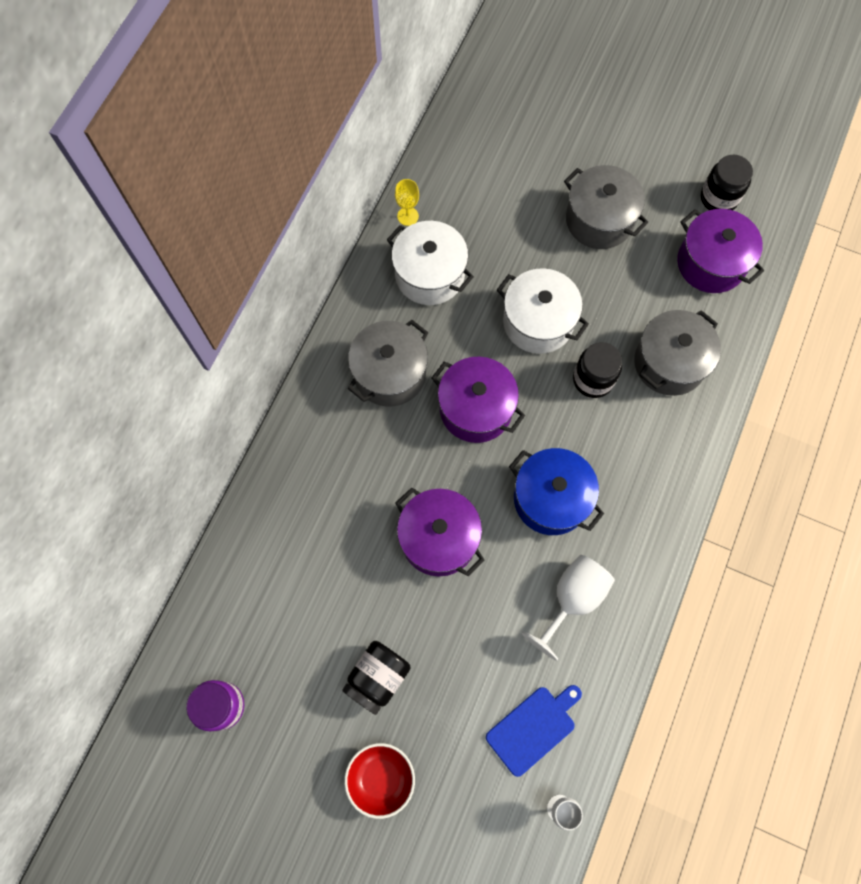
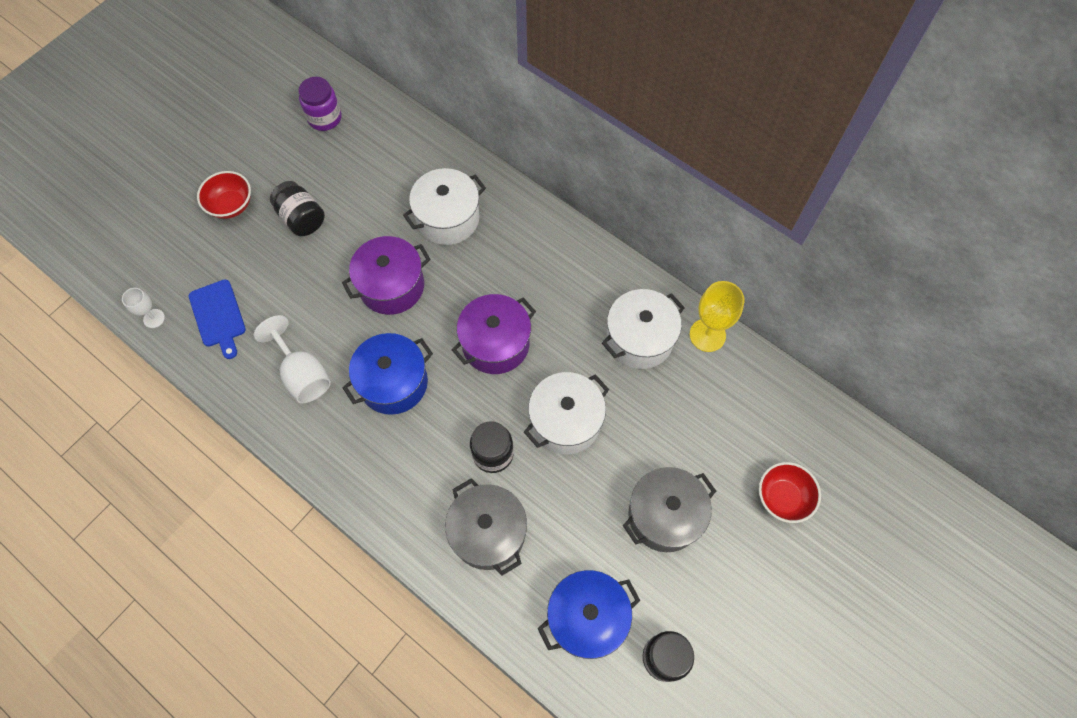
camera: 105 degrees right, 5 degrees down
grey pot [347,320,428,407] -> none
yellow goblet [395,179,419,226] -> yellow goblet [690,281,744,352], size x1.72
purple pot [677,209,764,293] -> blue pot [538,570,640,659]
none -> white pot [403,168,486,245]
none -> red bowl [759,462,821,523]

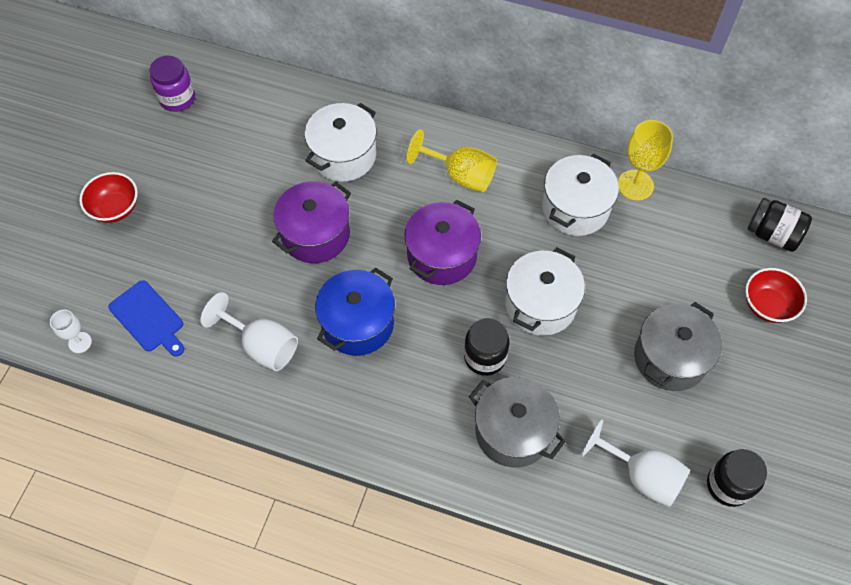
camera: 20 degrees left, 5 degrees down
black jar [270,181,325,236] -> black jar moved to [748,198,812,252]
blue pot [538,570,640,659] -> white goblet [581,419,690,507]
none -> yellow goblet [406,129,497,192]

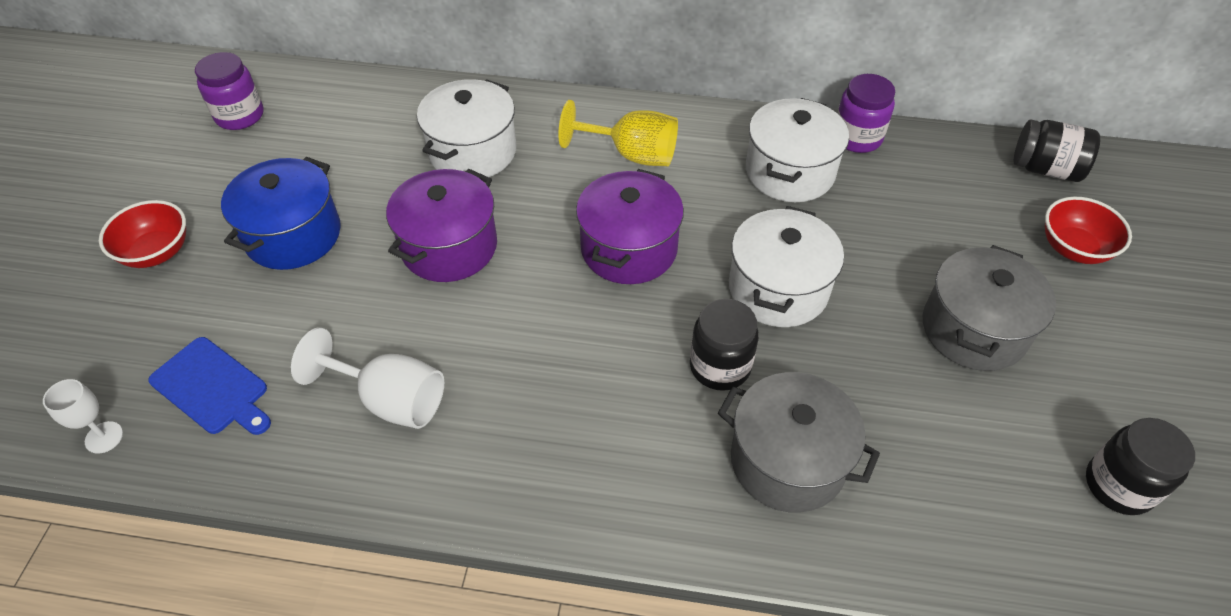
camera: 10 degrees left, 10 degrees down
blue pot [315,267,395,356] -> blue pot moved to [221,157,341,270]
white goblet [581,419,690,507] -> none
yellow goblet [618,120,673,201] -> purple jar [837,74,895,153]

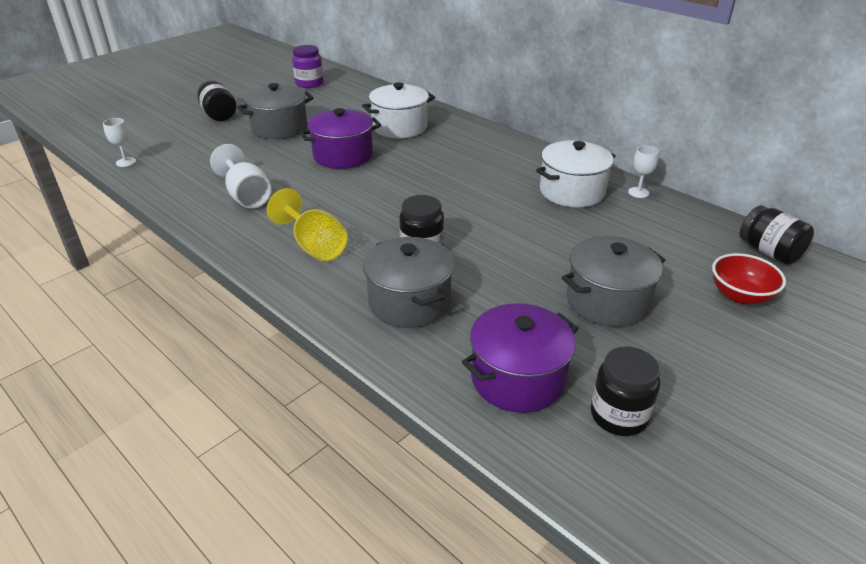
camera: 35 degrees right, 15 degrees down
red bowl [99,200,186,268] -> black jar [197,81,236,121]
blue cutting board [148,337,271,435] -> none
blue pot [221,157,341,270] -> grey pot [237,83,314,139]
yellow goblet [558,100,678,166] -> yellow goblet moved to [267,188,348,261]
purple pot [576,169,684,284] -> purple pot moved to [462,303,579,413]
white pot [729,206,844,327] -> none
purple jar [837,74,895,153] -> white goblet [628,146,659,198]

